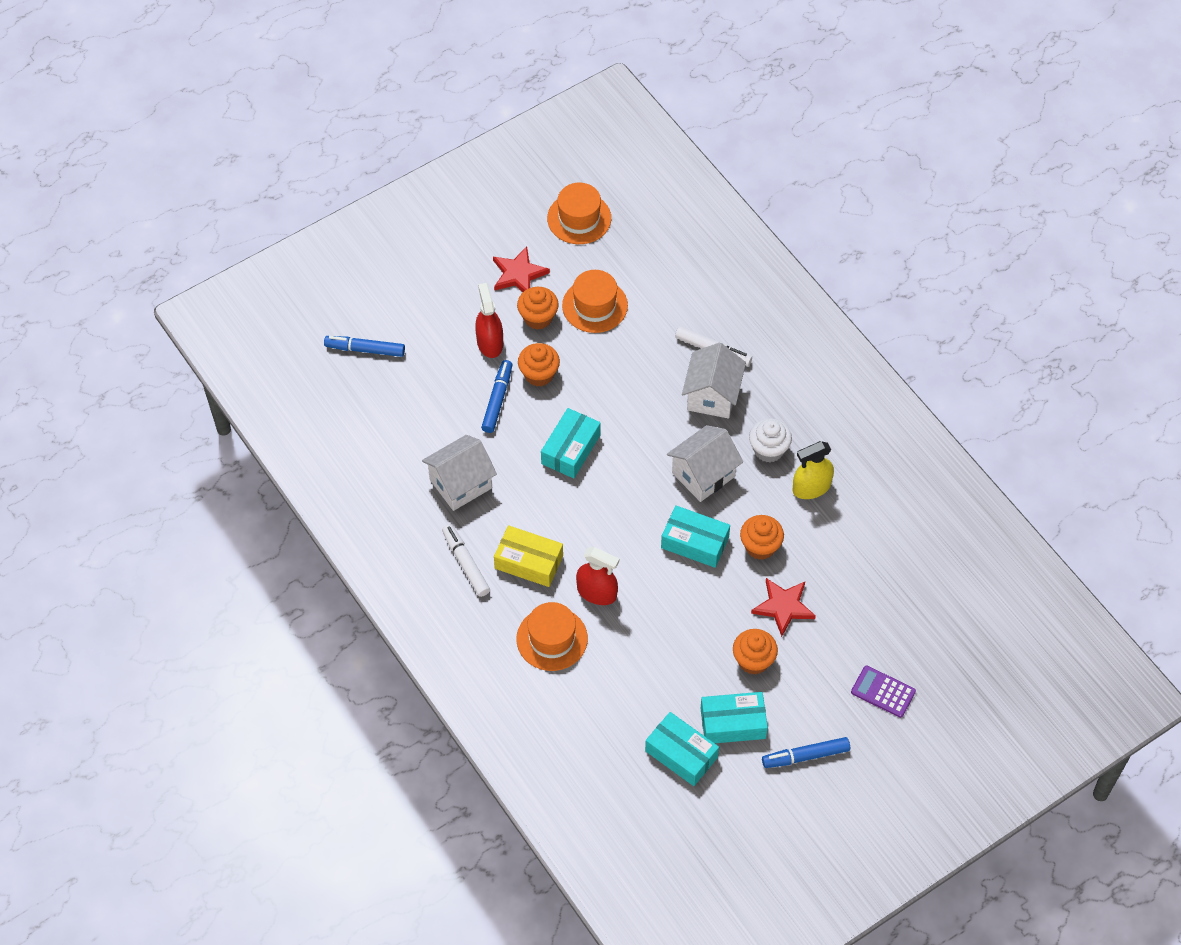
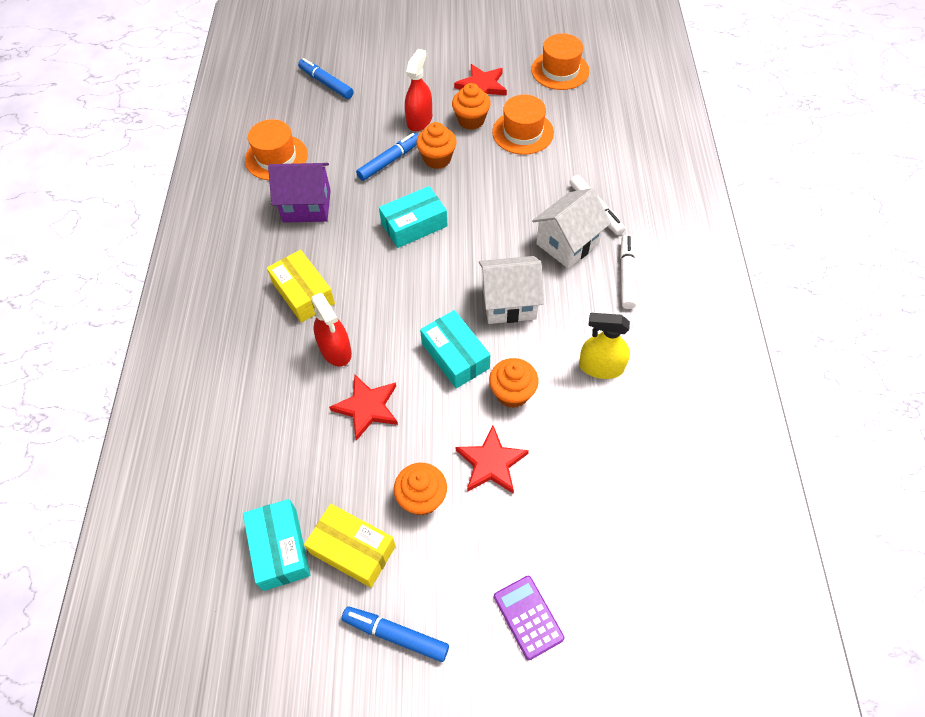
camera: 35 degrees right, 0 degrees up
white house [422,435,497,511] -> purple house [268,163,331,223]
white marker [442,524,490,597] -> white marker moved to [620,234,636,309]
orange hat [516,602,588,671] -> orange hat moved to [245,119,308,180]
turquoise box [700,692,768,743] -> yellow box [304,504,396,588]
white cupcake [749,418,792,463] -> none
none -> red star [329,375,398,441]

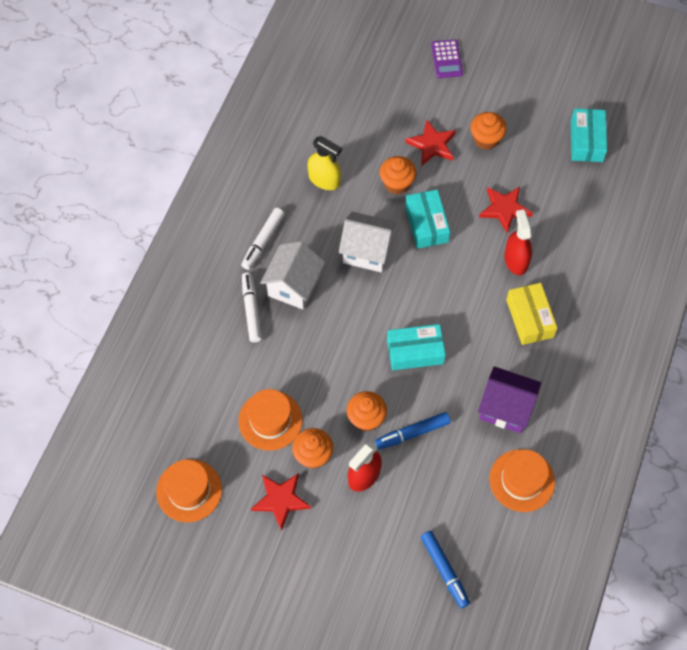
camera: 160 degrees left, 5 degrees up
yellow box [304,504,396,588] -> none
blue marker [342,606,449,662] -> none
white house [532,188,611,269] -> white house turned 45 degrees counterclockwise [260,241,325,309]

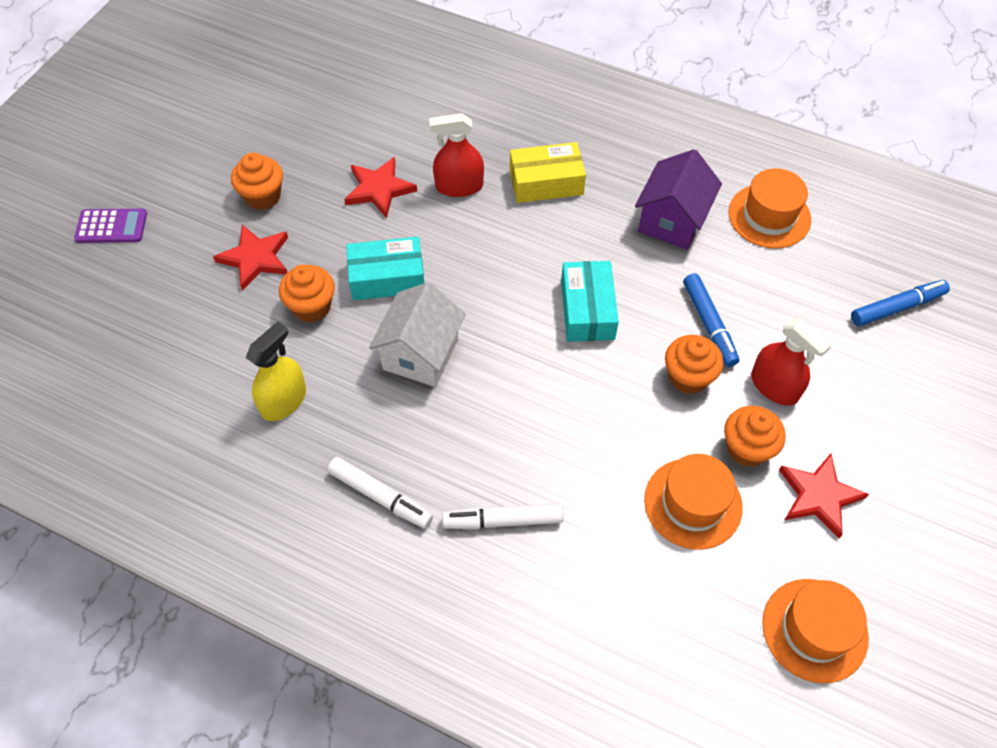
camera: 85 degrees left, 5 degrees down
white house [260,241,325,309] -> none
turquoise box [571,108,607,162] -> none

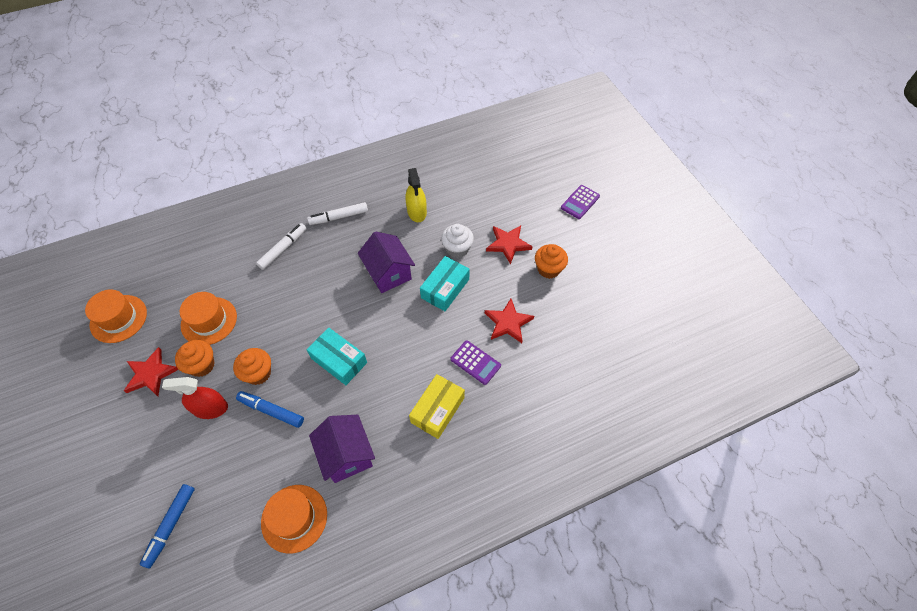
camera: 130 degrees right, 0 degrees up
orange cupcake [279,264,335,322] -> white cupcake [441,224,474,258]
white house [369,282,466,387] -> purple house [358,231,415,293]
red spray bottle [429,113,484,197] -> purple calculator [451,340,501,385]

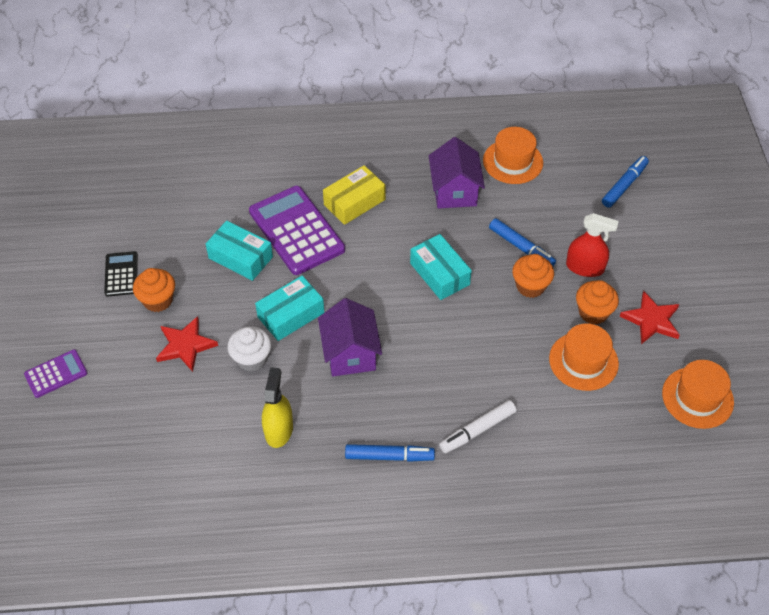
camera: 160 degrees left, 5 degrees down
white marker [307,202,368,225] -> blue marker [345,444,435,462]
purple calculator [451,340,501,385] -> purple calculator [249,186,345,275], size x1.96
red star [485,299,534,343] -> turquoise box [206,221,273,281]
none -> black calculator [104,251,138,297]

